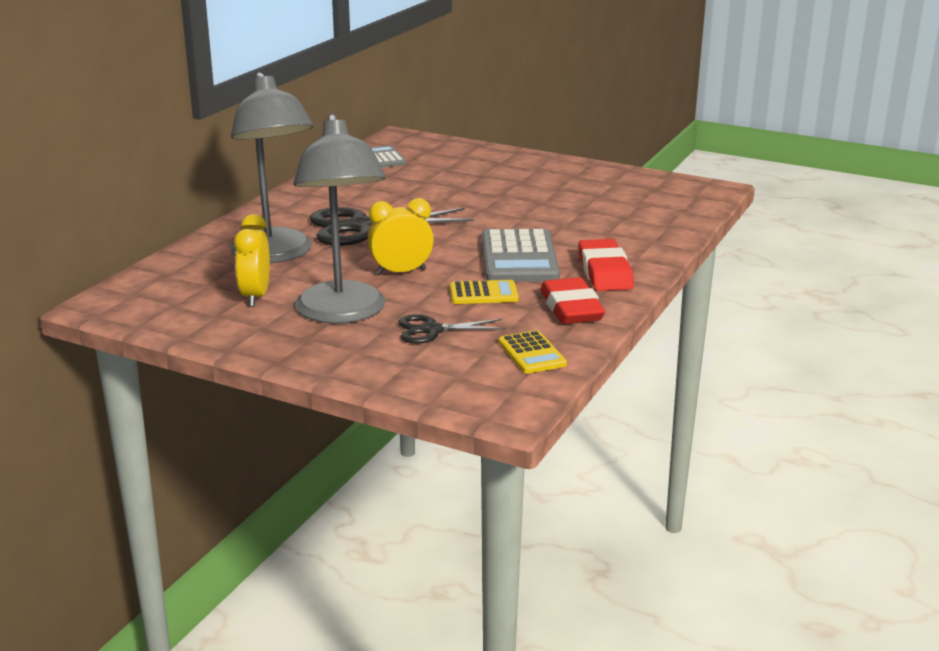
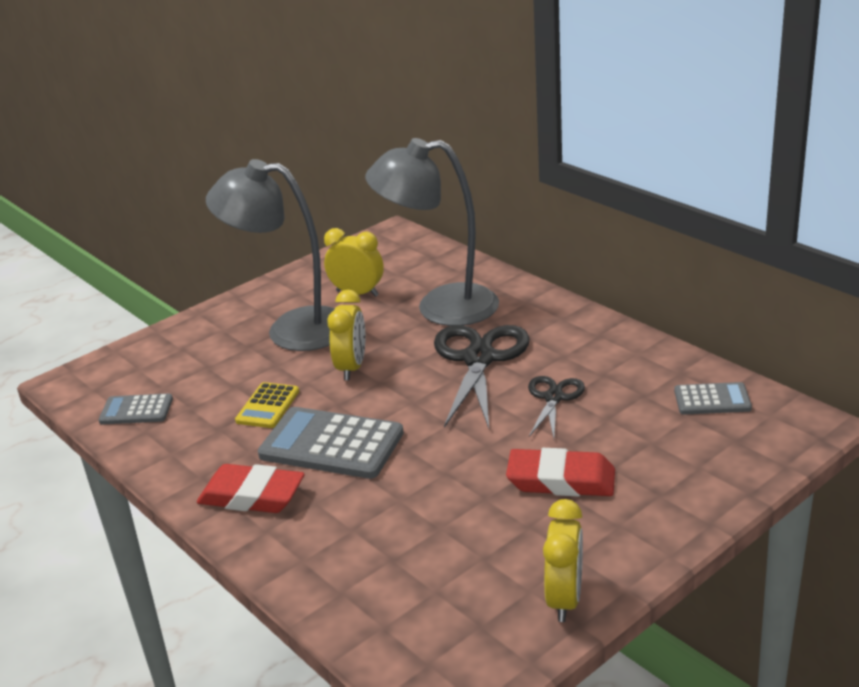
camera: 115 degrees right, 5 degrees up
black scissors [398,314,506,344] -> black scissors moved to [528,376,585,438]
yellow calculator [499,330,567,374] -> grey calculator [99,393,173,425]
red eraser [540,277,605,324] -> red eraser moved to [506,448,615,497]
none -> yellow clock [543,499,583,622]

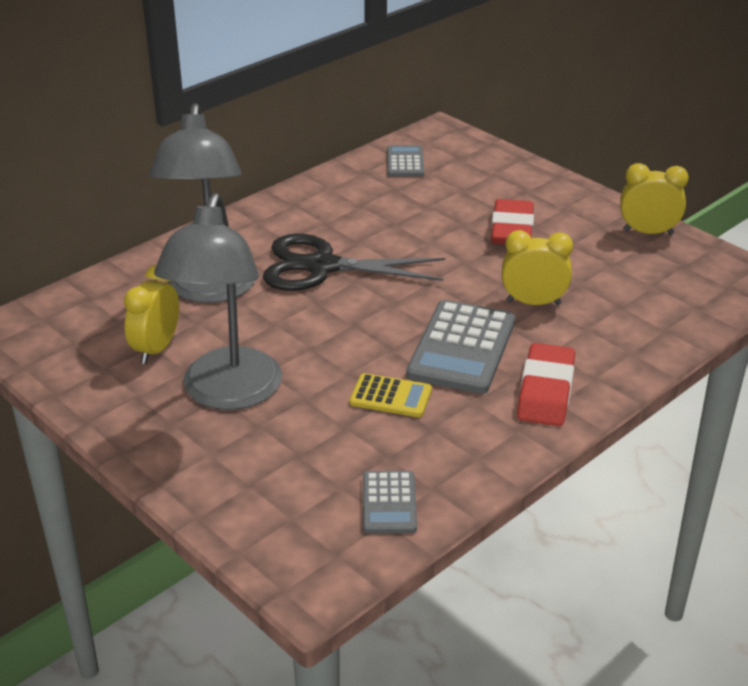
camera: 95 degrees left, 5 degrees up
yellow clock [327,290,365,380] -> yellow clock moved to [502,230,573,305]
black scissors [528,376,585,438] -> none

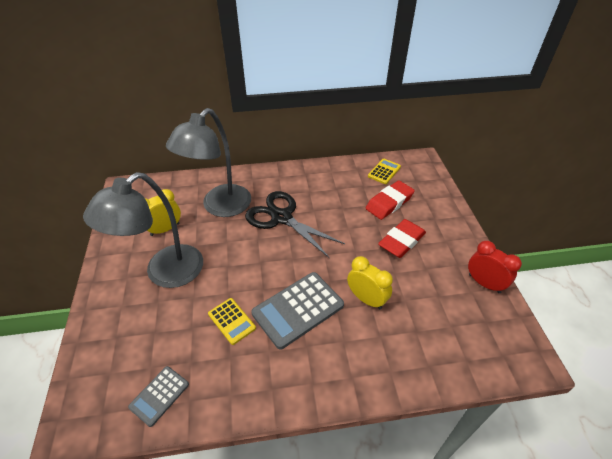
camera: 35 degrees right, 10 degrees up
grey calculator [387,145,424,177] -> yellow calculator [368,159,401,184]
red eraser [517,343,575,426] -> red eraser moved to [366,180,415,220]
yellow clock [620,163,689,235] -> red clock [468,241,522,293]

